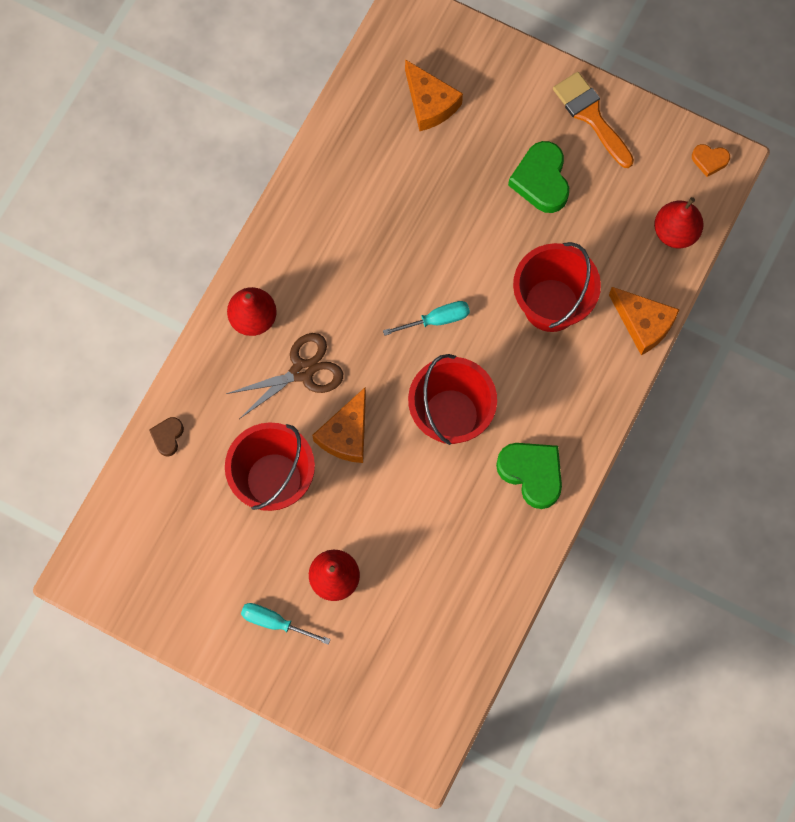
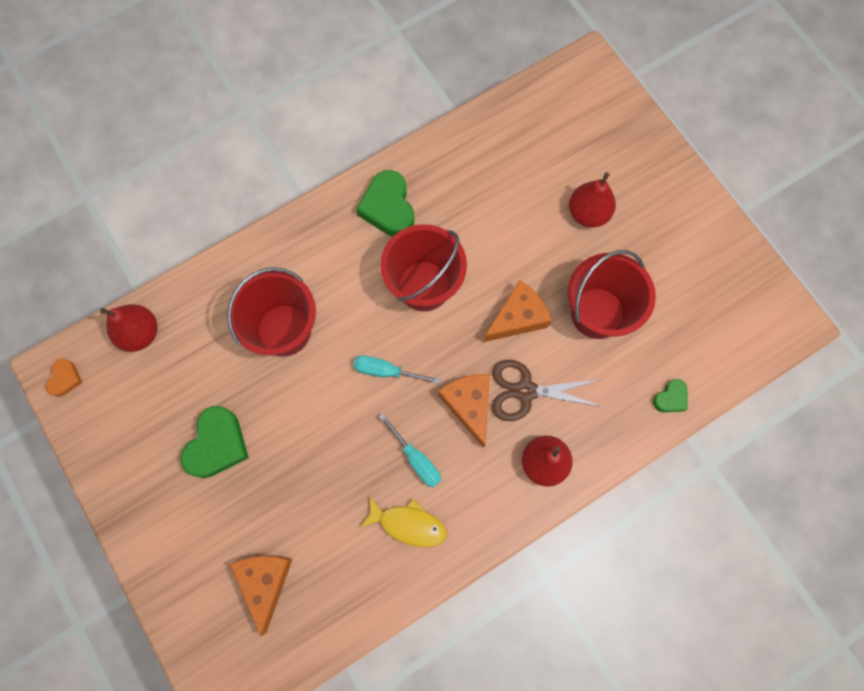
camera: 150 degrees left, 0 degrees up
brown heart [149,417,184,457] -> green heart [653,379,688,412]
turquoise screwdriver [241,603,331,645] -> turquoise screwdriver moved to [379,413,441,487]
orange brush [553,72,634,168] -> none
orange cheese [609,287,680,355] -> orange cheese moved to [438,374,490,448]
orange heart [692,144,730,177] -> orange heart turned 60 degrees clockwise [46,359,83,397]
none -> yellow fish [360,497,447,547]

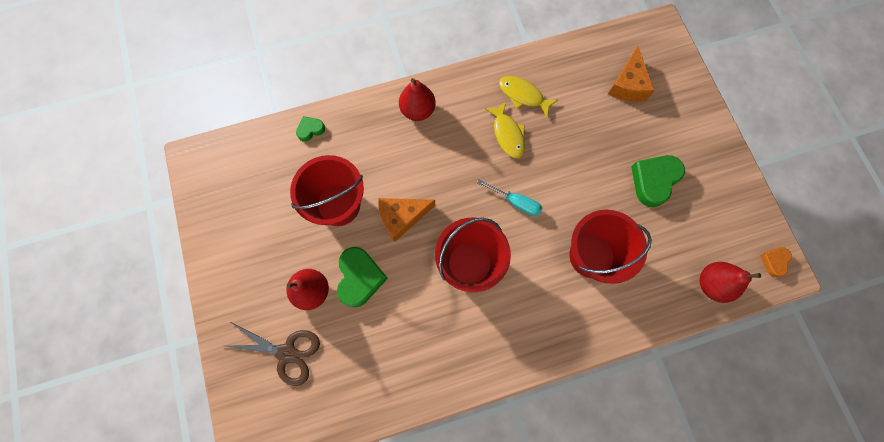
camera: 165 degrees left, 0 degrees up
green heart [356,170,414,237] -> green heart moved to [337,247,388,308]
turquoise screwdriver [379,413,441,487] -> yellow fish [485,102,525,158]
orange cheese [438,374,490,448] -> none
brown scissors [492,360,603,421] -> brown scissors moved to [226,323,320,386]

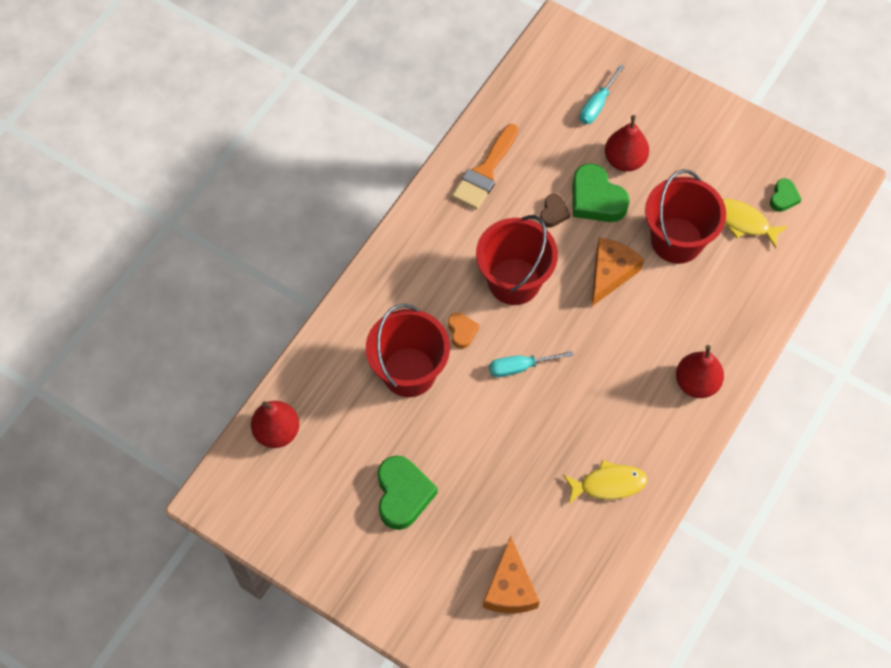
camera: 140 degrees right, 10 degrees down
brown scissors [226,323,320,386] -> turquoise screwdriver [580,64,625,124]
green heart [296,116,325,142] -> green heart moved to [770,178,802,212]
yellow fish [485,102,525,158] -> yellow fish moved to [723,199,788,249]
orange cheese [608,46,655,102] -> orange cheese turned 150 degrees counterclockwise [483,536,540,613]
orange heart [760,247,792,277] -> orange heart moved to [448,313,479,349]
none -> orange brush [452,124,518,210]
none -> brown heart [540,194,570,228]

